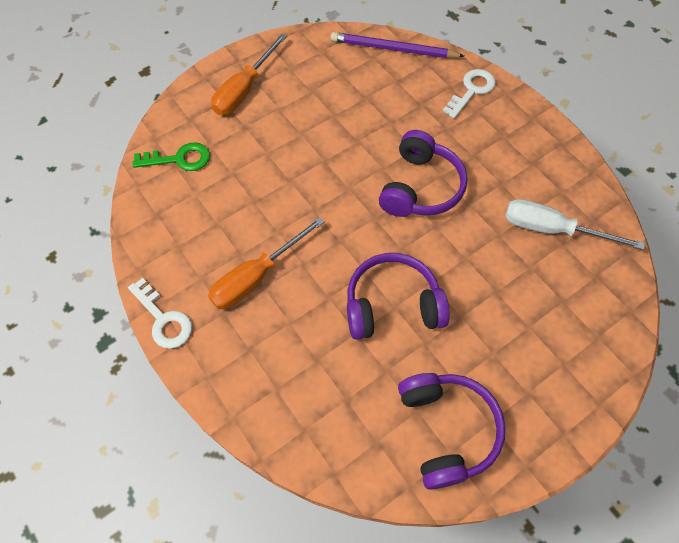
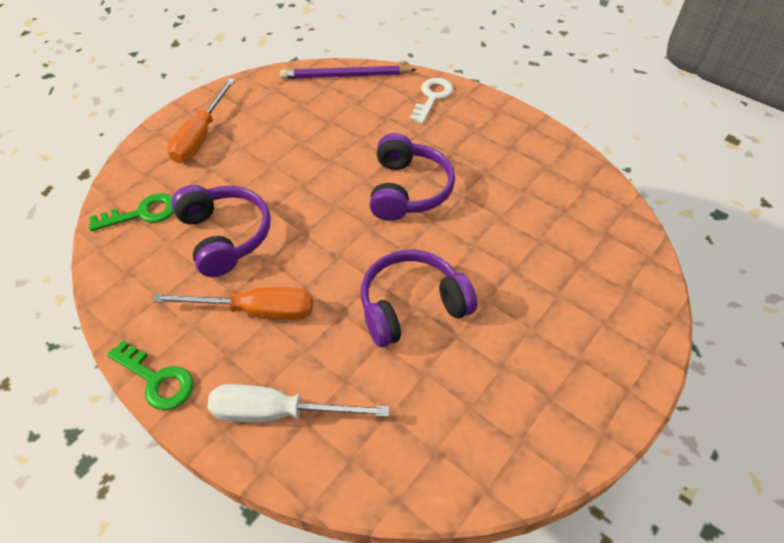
camera: 15 degrees left, 10 degrees down
white key [128,278,192,349] -> green key [107,341,194,410]
orange screwdriver [208,217,325,309] -> orange screwdriver turned 120 degrees counterclockwise [152,287,313,320]
purple headphones [398,373,506,490] -> purple headphones moved to [171,185,270,277]
white screwdriver [505,199,645,250] -> white screwdriver moved to [207,384,390,422]

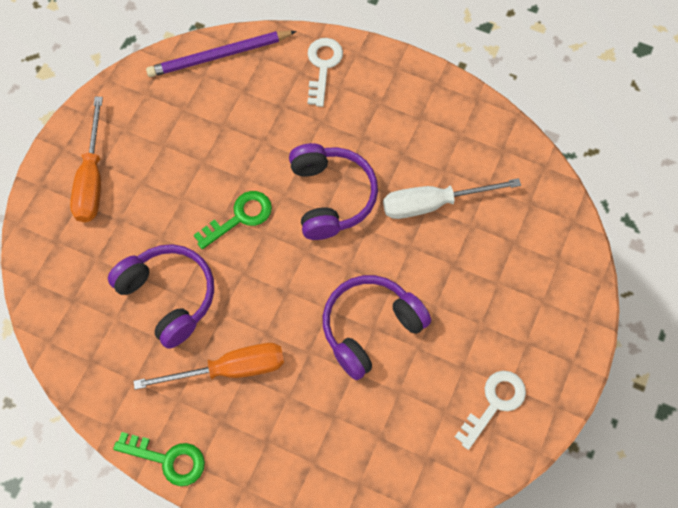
camera: 15 degrees left, 15 degrees up
green key [89,193,174,231] -> green key moved to [194,191,272,249]
white screwdriver [207,384,390,422] -> white screwdriver moved to [383,178,521,219]
none -> white key [455,371,526,450]

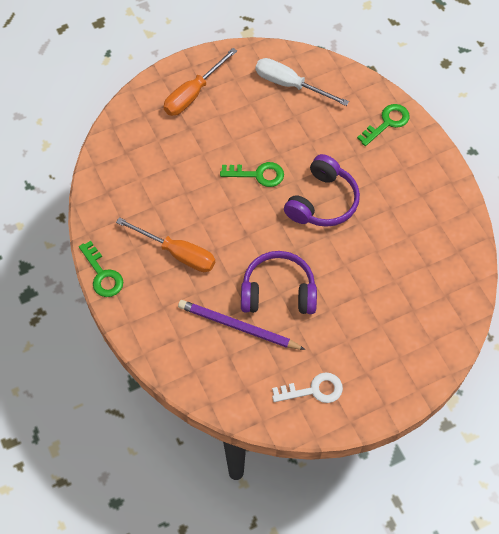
camera: 40 degrees right, 5 degrees down
purple headphones [108,244,214,349] -> none
purple pencil [146,31,297,77] -> purple pencil moved to [178,300,306,350]
white key [307,38,343,107] -> green key [357,104,410,146]
white screwdriver [383,178,521,219] -> white screwdriver moved to [256,58,349,106]

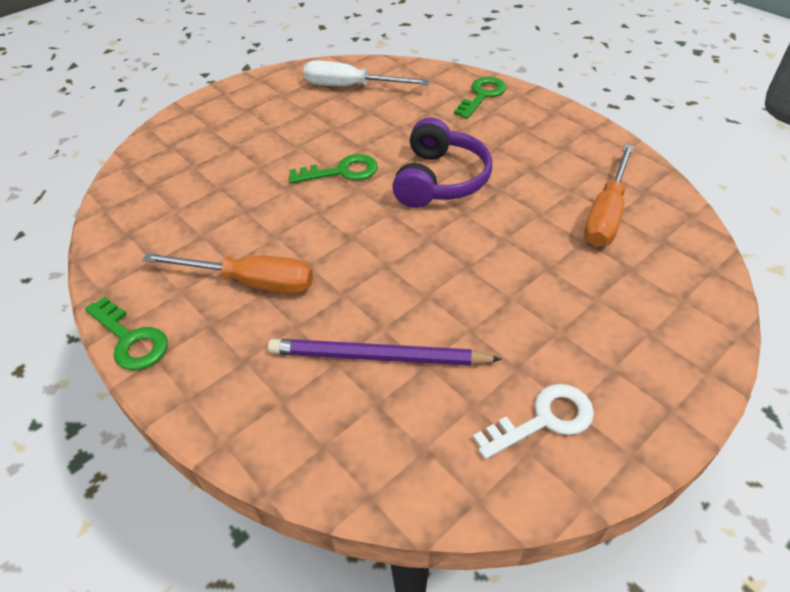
camera: 15 degrees left, 15 degrees down
orange screwdriver [164,48,237,116] -> orange screwdriver moved to [584,144,634,247]
purple headphones [241,251,317,314] -> none

